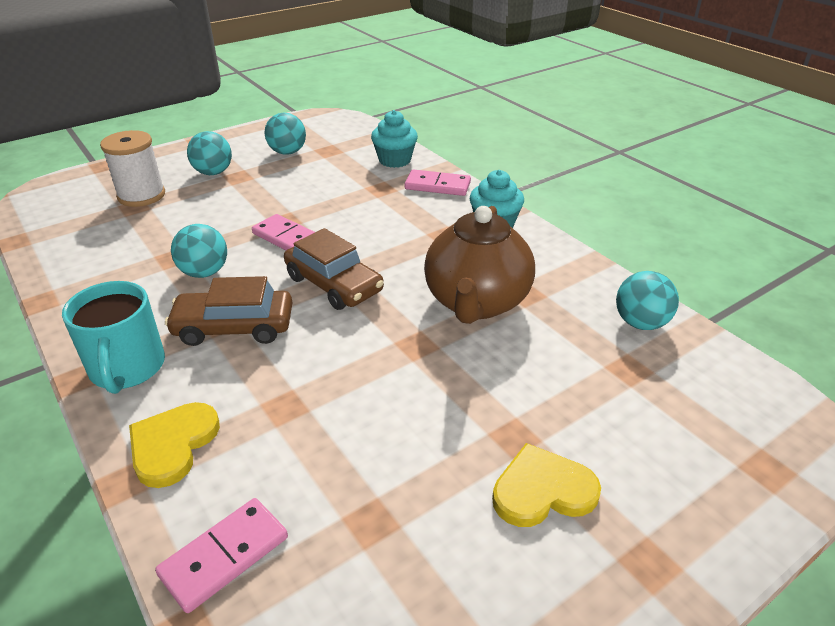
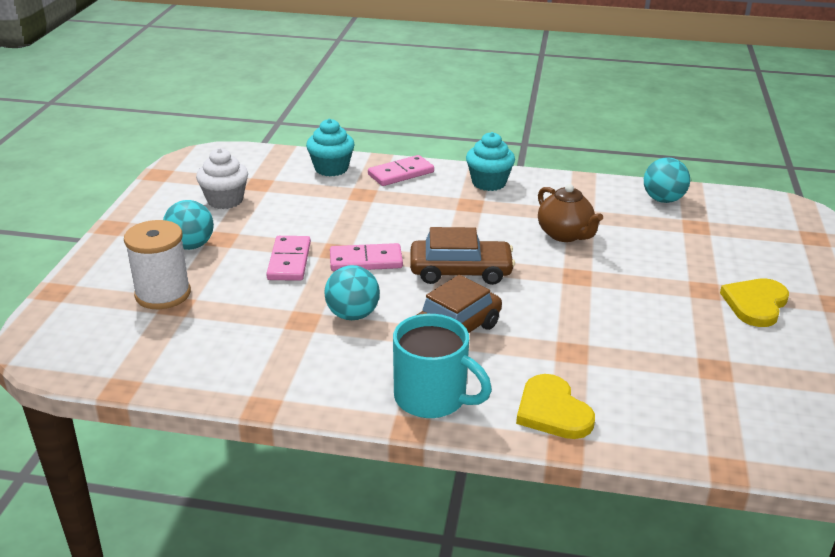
camera: 45 degrees left, 5 degrees down
pink domino [155,498,288,613] -> pink domino moved to [266,236,311,281]
turquoise ball [265,113,306,155] -> white cupcake [196,148,248,209]
brown teapot [424,206,535,324] -> brown teapot [538,184,603,242], size x0.61

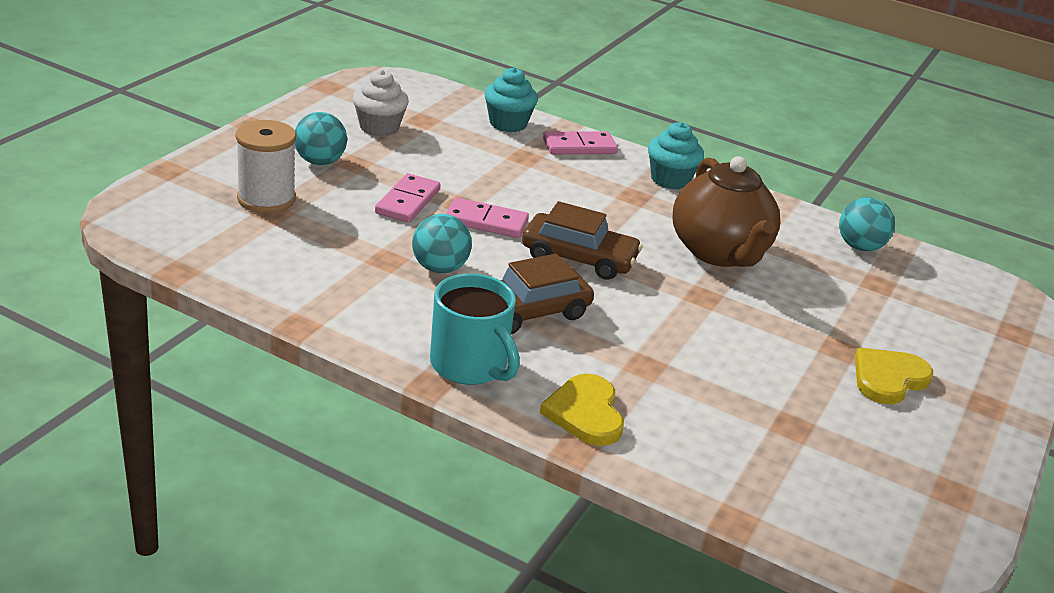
camera: 15 degrees right, 0 degrees up
brown teapot [538,184,603,242] -> brown teapot [672,156,780,267], size x1.63

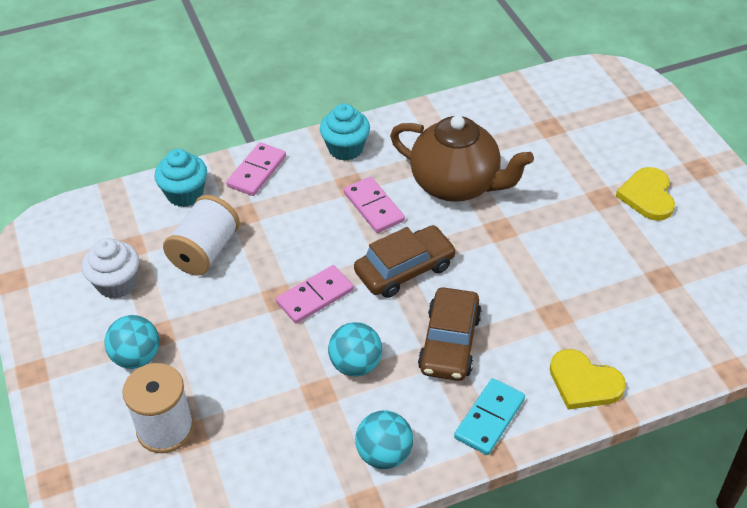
camera: 45 degrees left, 15 degrees up
pink domino [375,173,441,223] -> pink domino moved to [344,177,405,233]
turquoise mug [430,273,519,385] -> turquoise domino [454,378,525,455]
turquoise ball [839,197,895,251] -> turquoise ball moved to [355,410,413,469]
none -> white spool [163,195,240,275]

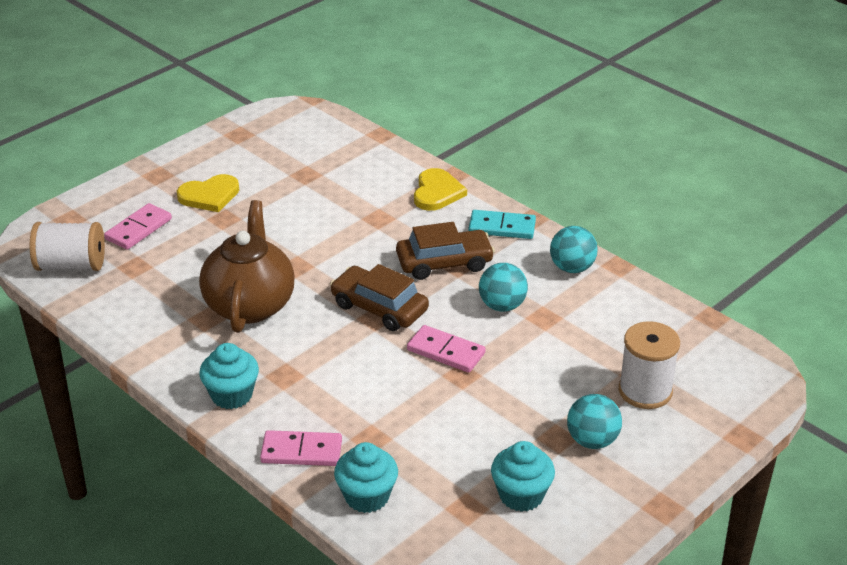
camera: 115 degrees left, 10 degrees down
white cupcake [82,238,139,299] -> turquoise cupcake [491,441,555,512]
white spool [163,195,240,275] -> white spool moved to [30,222,105,271]
pink domino [344,177,405,233] -> pink domino moved to [104,203,172,250]

